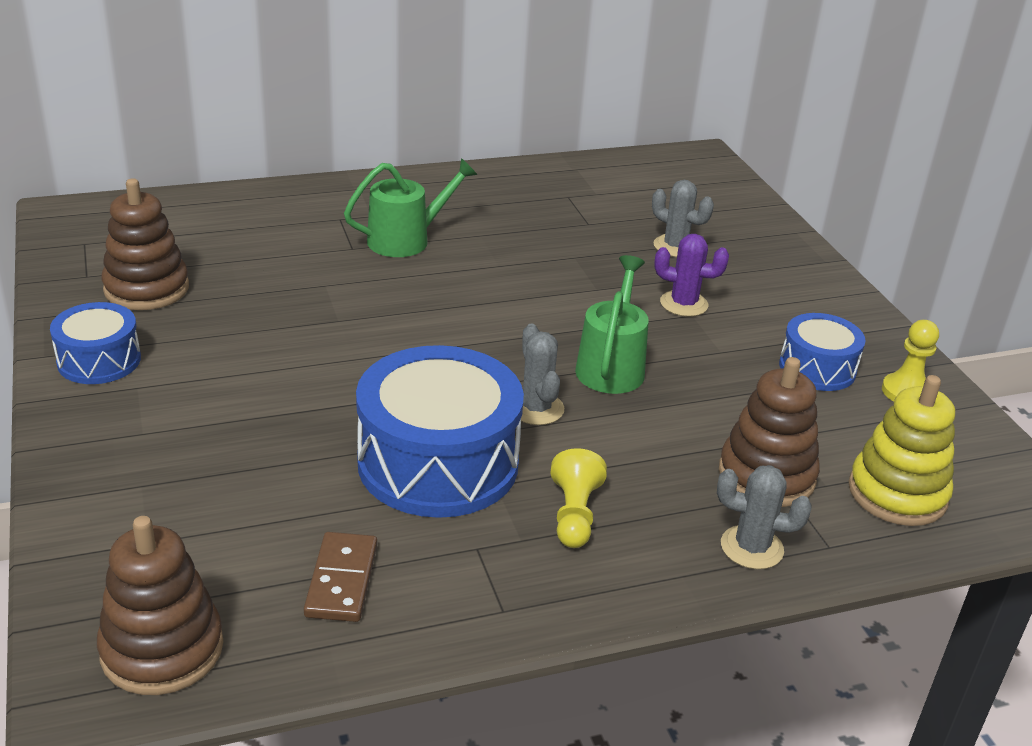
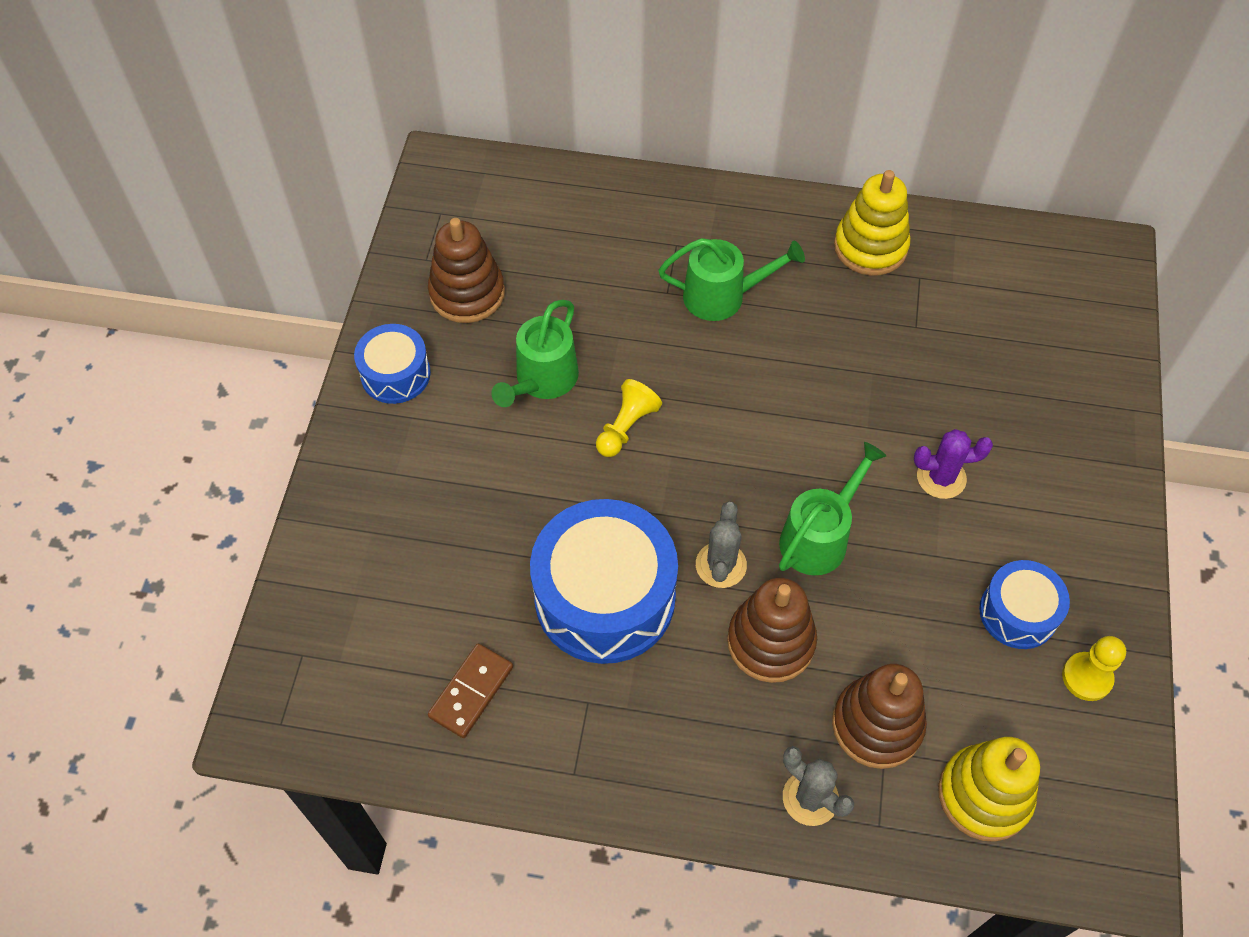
camera: 30 degrees right, 25 degrees up
brown stacking toy [97,516,223,695] -> brown stacking toy moved to [727,578,817,683]
yellow pawn [550,448,607,548] -> yellow pawn moved to [596,379,662,457]
grey cactus [652,180,714,257] -> none
purple cactus [654,234,729,317] -> purple cactus turned 45 degrees counterclockwise [914,429,993,499]
none -> green watering can [491,300,579,407]
none -> yellow stacking toy [834,170,911,276]

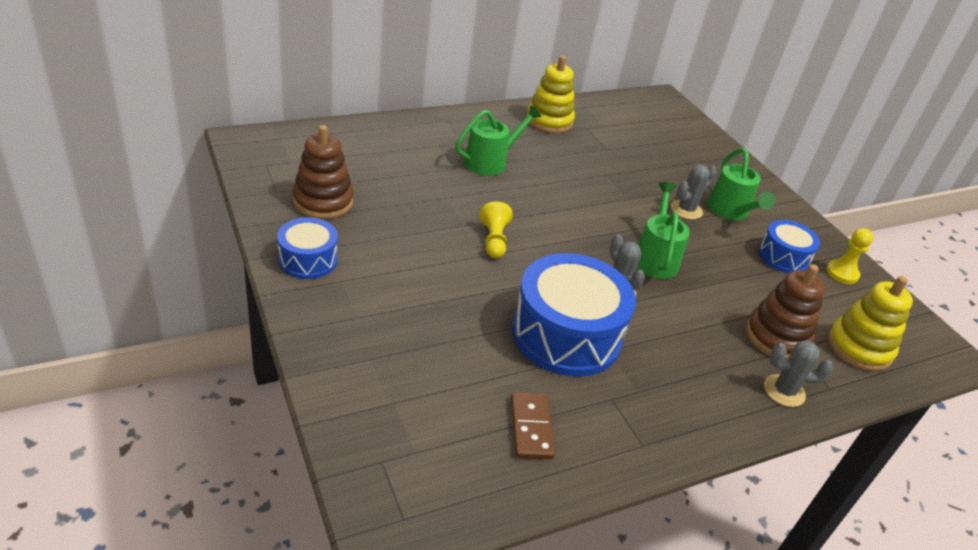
camera: 40 degrees left, 20 degrees down
green watering can [491,300,579,407] -> green watering can moved to [707,148,775,220]
brown stacking toy [727,578,817,683] -> none
purple cactus [914,429,993,499] -> grey cactus [671,164,717,220]

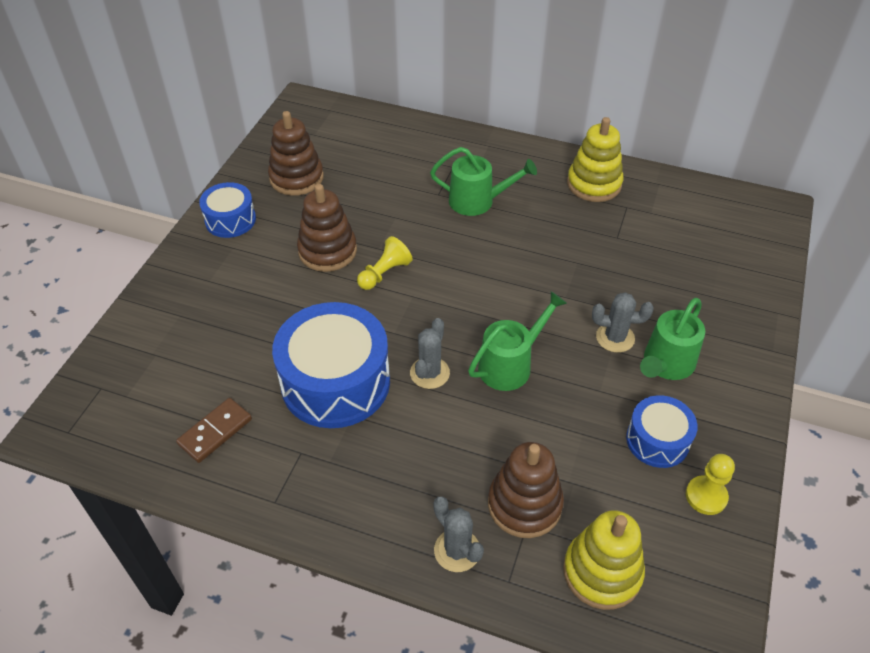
camera: 50 degrees right, 10 degrees up
none -> brown stacking toy [297,184,357,272]

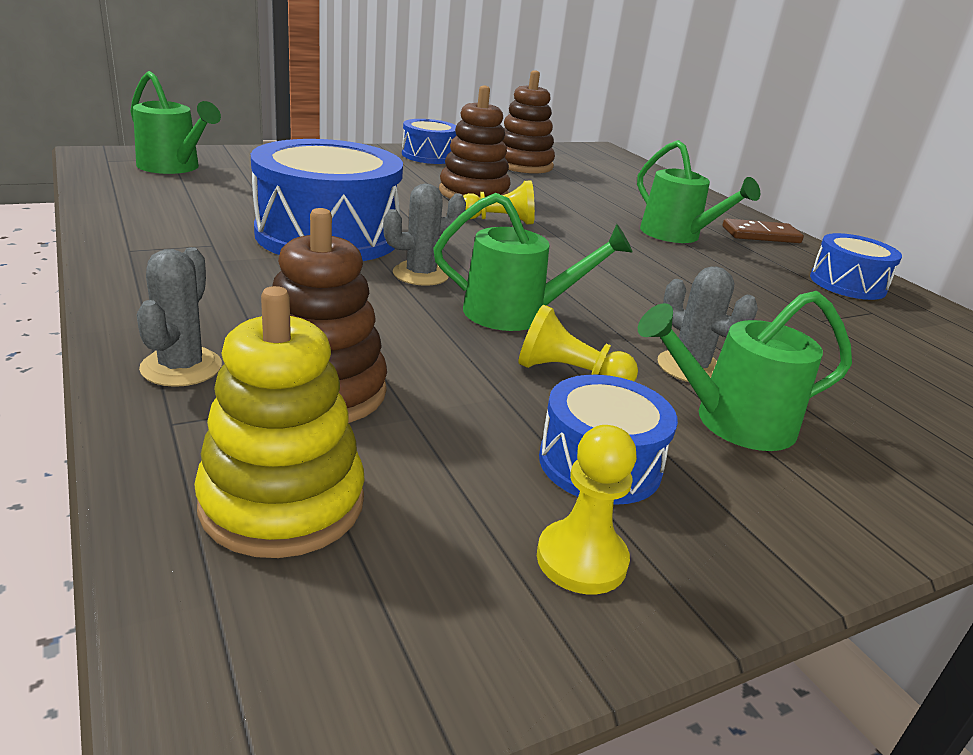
camera: 40 degrees right, 20 degrees down
brown domino [176,398,252,463] -> brown domino moved to [723,218,804,243]
yellow stacking toy [567,117,623,202] -> blue drum [810,233,902,300]
none -> green watering can [131,71,221,174]
none -> yellow pawn [518,305,638,381]

